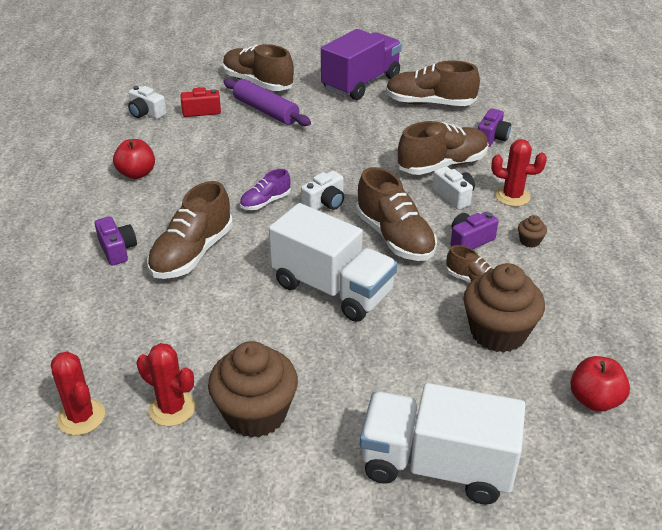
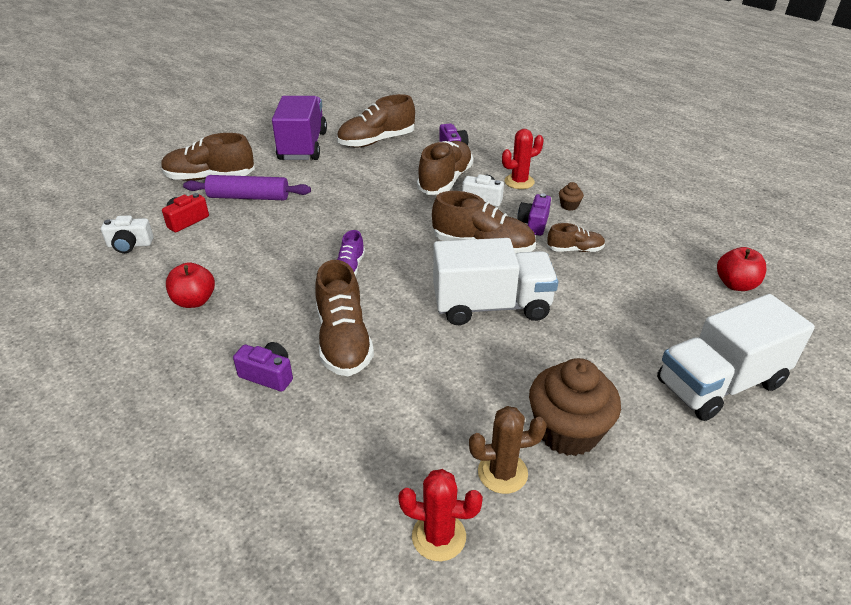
camera: 40 degrees left, 0 degrees up
red cactus [137,343,196,426] -> brown cactus [469,406,547,494]
white camera [301,171,344,210] -> none
brown cupcake [463,263,545,353] -> none

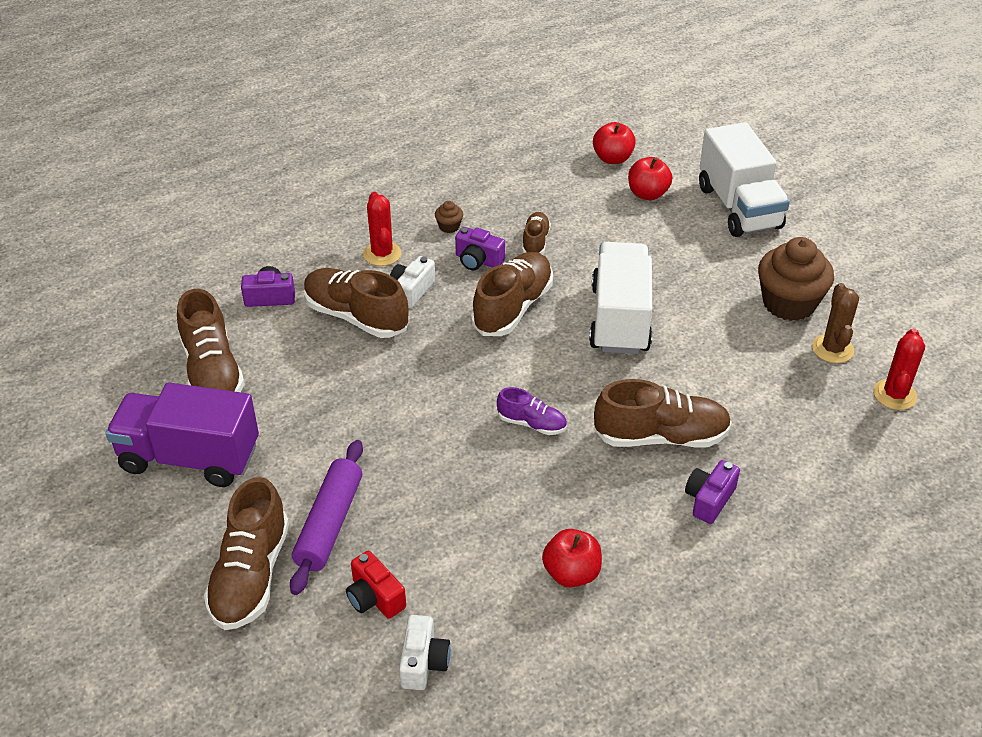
camera: 80 degrees left, 5 degrees up
none -> red apple [628,157,672,200]

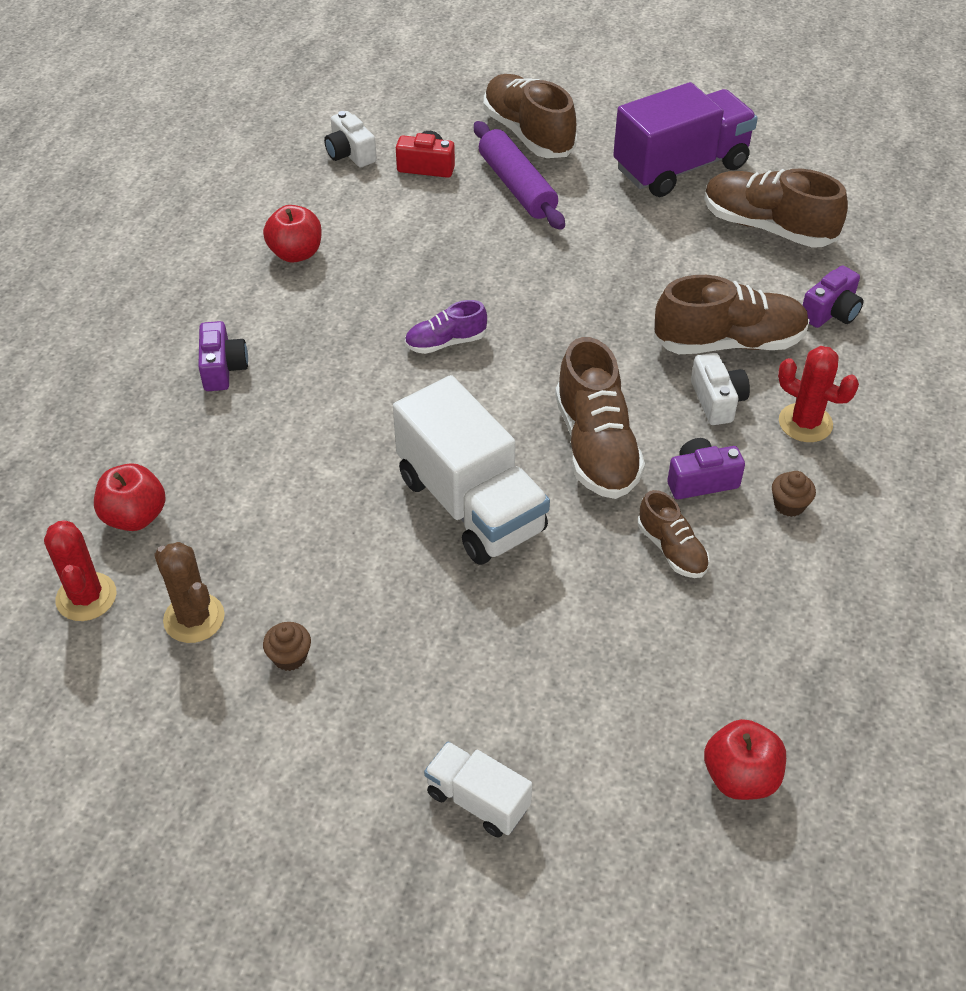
camera: 140 degrees right, 5 degrees up
brown shoe [594,379,732,448] -> none
red apple [628,157,672,200] -> red apple moved to [94,463,166,531]
white truck [699,122,790,237] -> white truck [424,741,532,838], size x0.51
brown cupcake [758,237,834,321] -> brown cupcake [263,622,311,671], size x0.41

